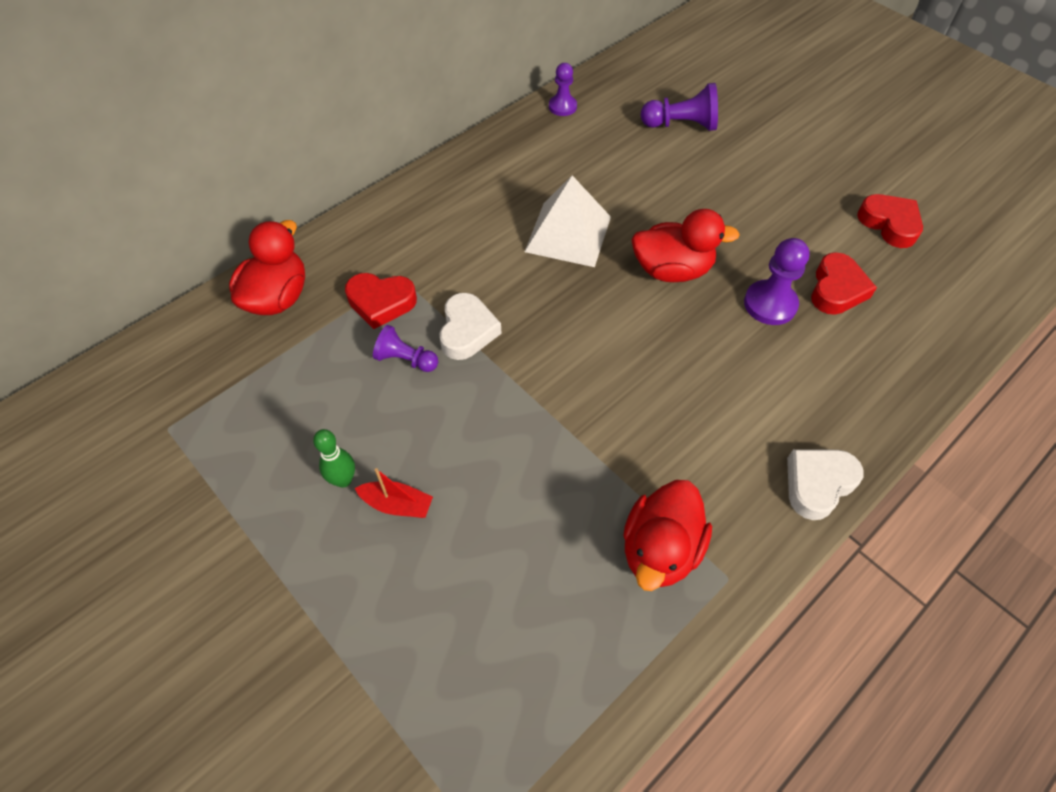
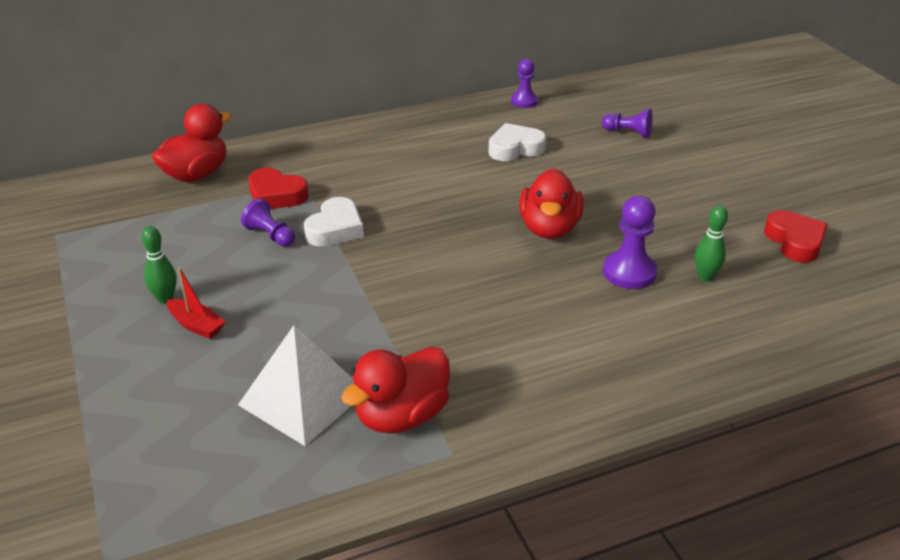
camera: 20 degrees right, 20 degrees down
white pyramid [525,175,611,267] -> white pyramid moved to [238,325,354,446]
red duck [631,209,740,282] -> red duck turned 75 degrees clockwise [519,168,584,239]
purple pawn [641,83,718,131] -> purple pawn [602,109,652,138], size x0.66
white heart [787,449,864,520] -> white heart moved to [488,123,546,161]
red heart [811,252,877,315] -> green bowling pin [695,205,728,281]

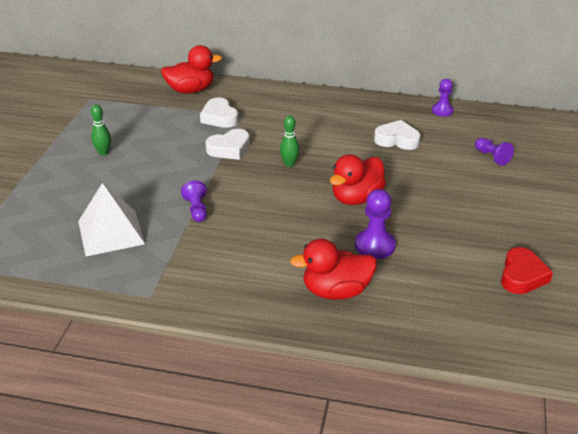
camera: 35 degrees right, 0 degrees up
red boat [167,267,226,339] -> none
purple pawn [241,198,295,247] -> purple pawn moved to [181,181,207,222]
red heart [248,168,309,209] -> white heart [200,97,238,128]
red duck [341,347,450,434] -> red duck moved to [290,239,377,300]
green bowling pin [695,205,728,281] -> green bowling pin moved to [280,115,299,167]

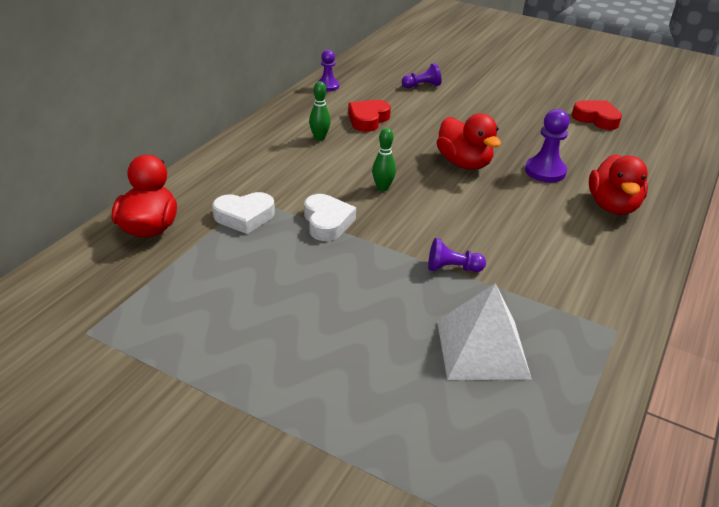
camera: 75 degrees left, 0 degrees up
green bowling pin [91,105,111,155] -> green bowling pin moved to [309,81,331,141]
white heart [374,120,420,150] -> red heart [348,100,391,132]

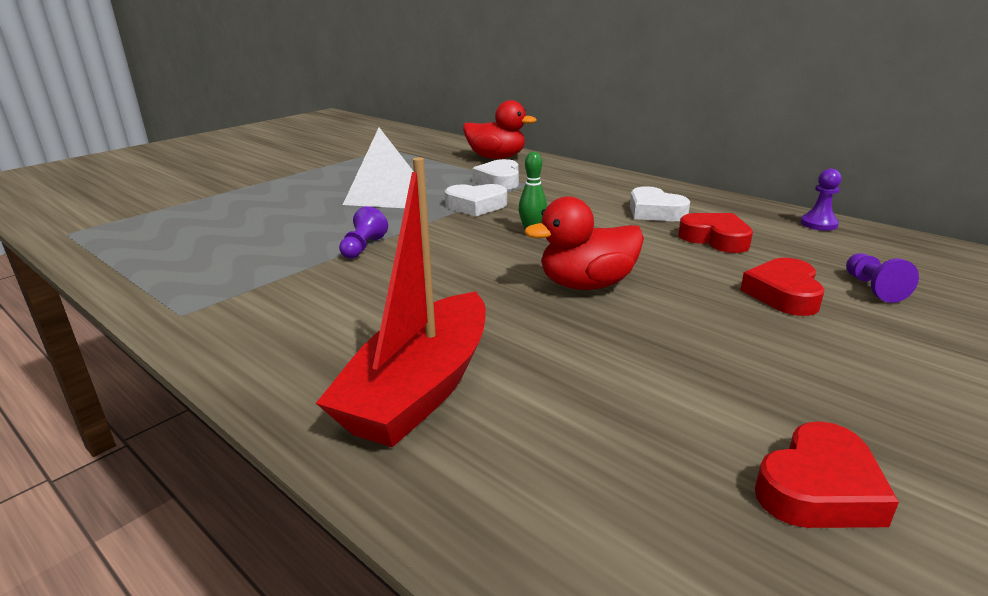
camera: 105 degrees right, 10 degrees down
green bowling pin [309,81,331,141] -> white heart [630,186,690,221]
white pyramid [437,283,532,380] -> white pyramid moved to [343,127,414,208]
purple pawn [525,109,570,183] -> none
red duck [589,154,648,215] -> red boat [316,157,486,448]
none -> red heart [740,258,824,316]

